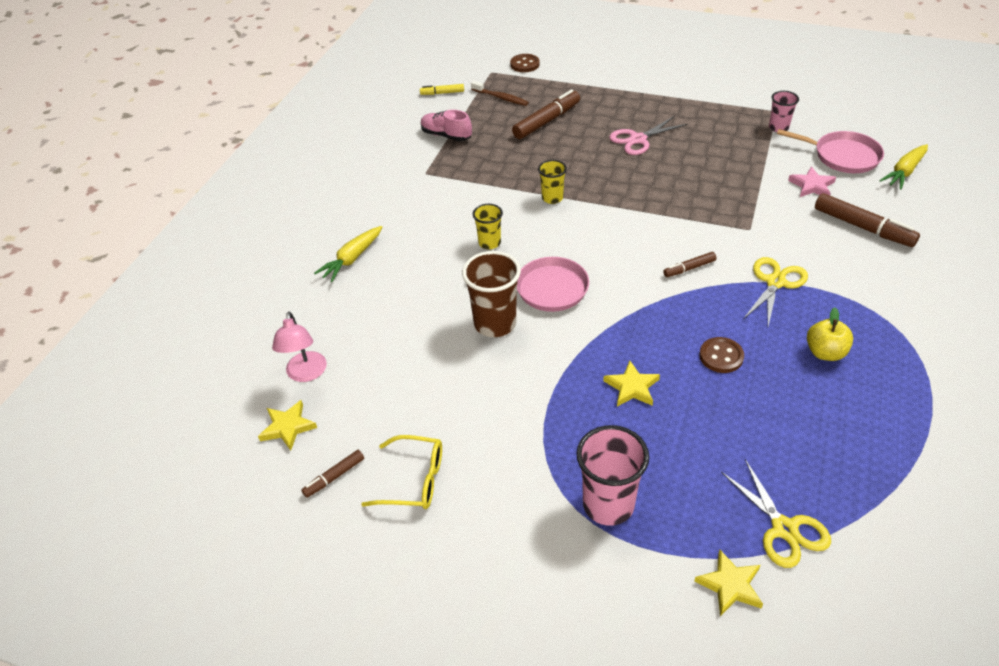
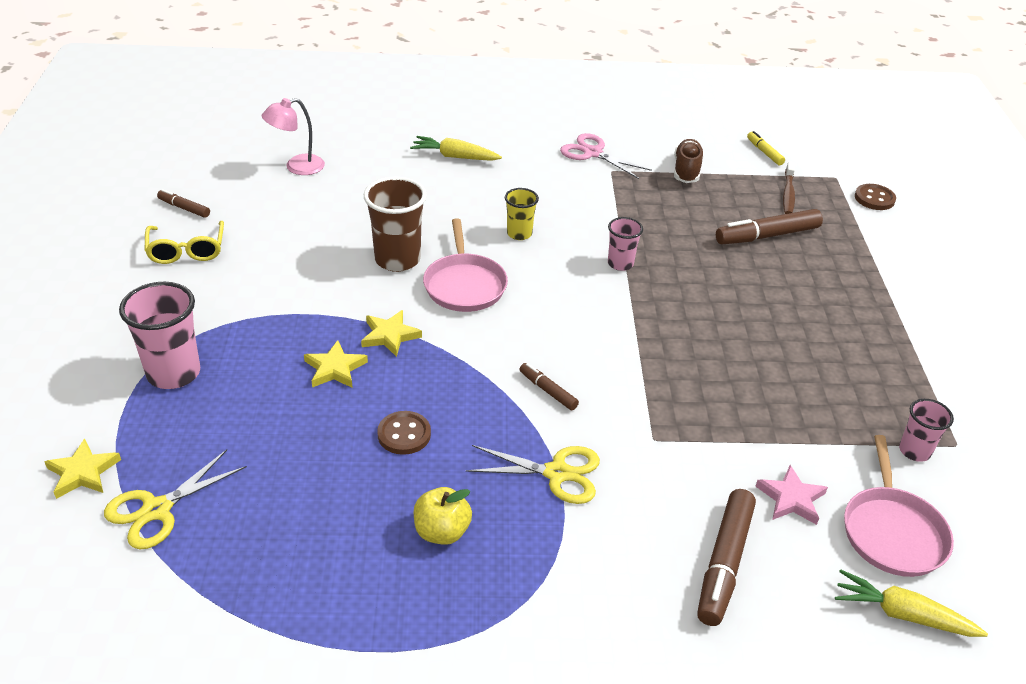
camera: 65 degrees right, 5 degrees down
yellow star [258,400,317,451] -> yellow star moved to [361,310,422,357]
pink shoe [421,110,472,141] -> brown shoe [674,139,704,183]
brown marker [512,89,580,139] -> brown marker turned 135 degrees clockwise [716,209,823,244]
yellow cup [538,160,567,204] -> pink cup [608,217,643,271]
pink scissors [609,116,687,155] -> pink scissors moved to [560,133,652,179]

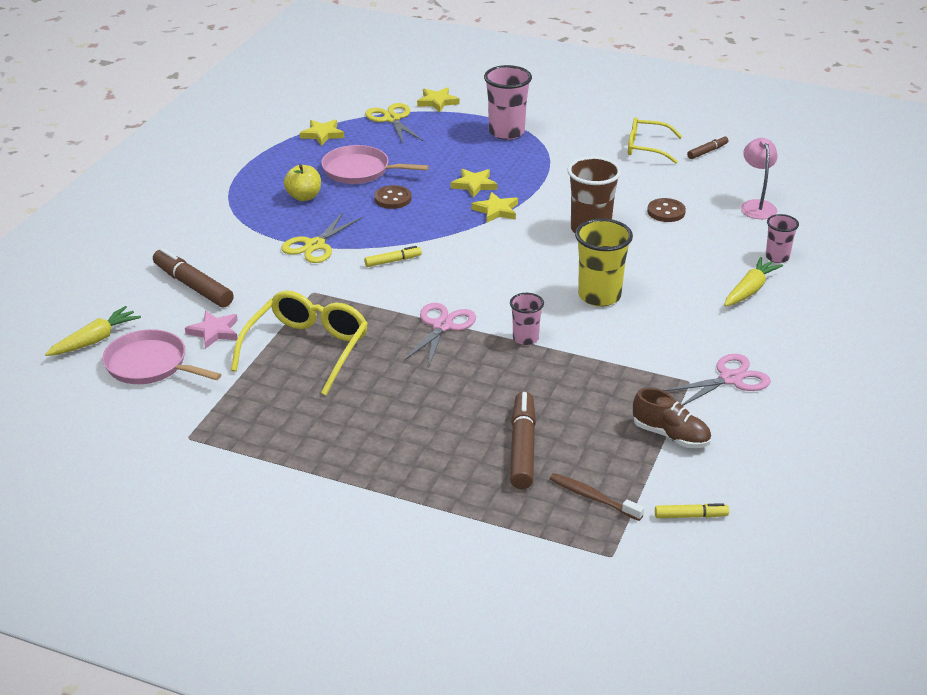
camera: 115 degrees right, 5 degrees down
pink pan [423,218,508,312] -> pink pan moved to [321,145,429,184]
yellow cup [505,188,539,240] -> yellow cup [575,219,633,307], size x1.72
brown marker [520,363,579,410] -> yellow marker [364,246,422,267]
brown button [855,184,896,210] -> brown button moved to [647,198,686,222]
pink cup [899,399,954,462] -> pink cup moved to [766,214,799,263]
none -> yellow glasses [231,291,368,396]
none -> yellow star [300,120,344,146]
none -> pink scissors [404,303,476,366]

